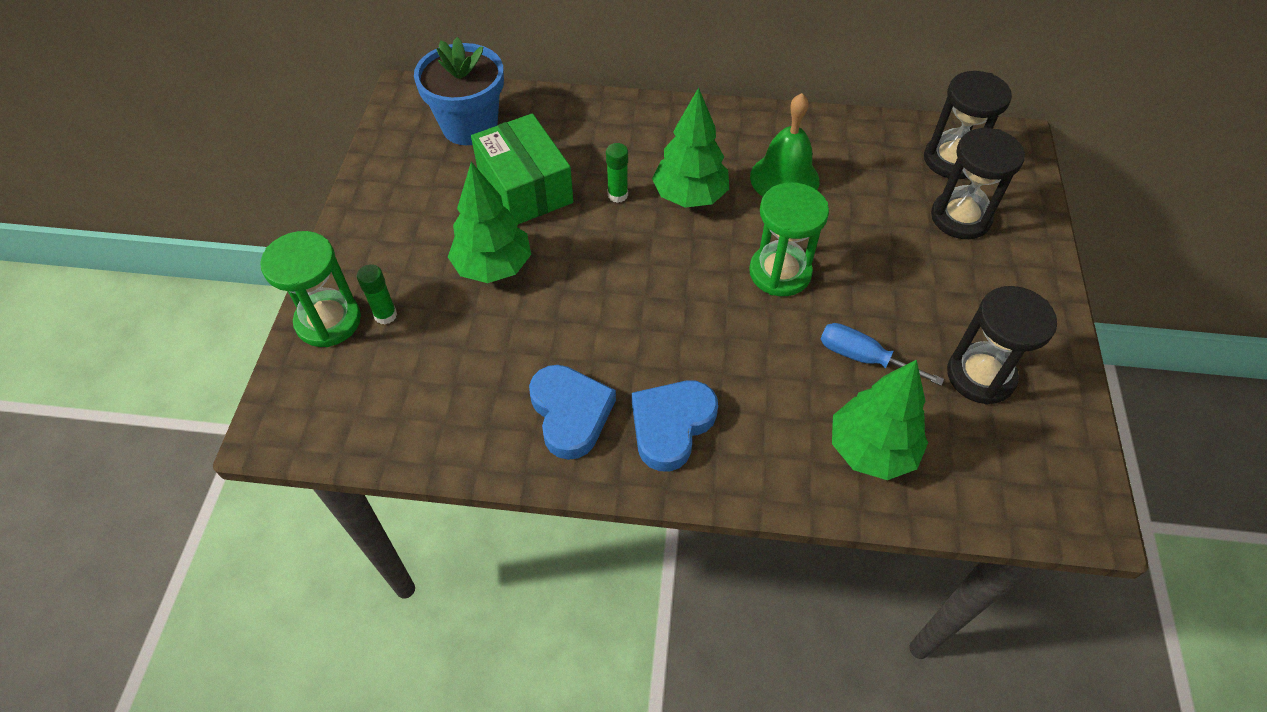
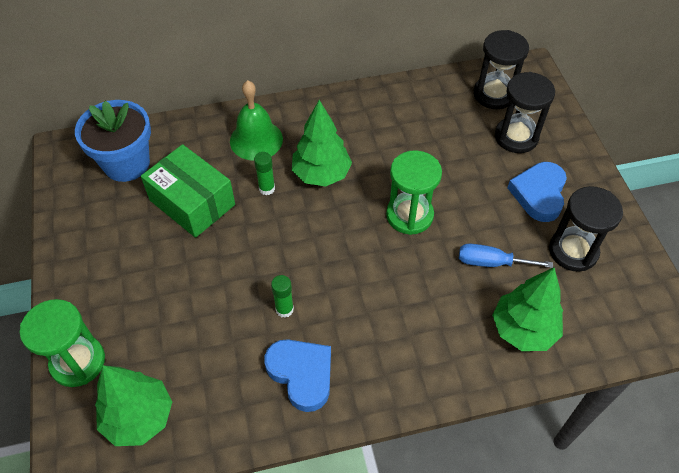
camera: 20 degrees left, 0 degrees up
green glue stick [357,264,397,325] -> green glue stick moved to [271,275,294,318]
green tree [448,162,531,283] -> green tree moved to [95,365,172,446]
blue heart [632,381,718,472] -> blue heart moved to [507,162,567,222]
green bell [750,93,820,197] -> green bell moved to [230,80,283,161]

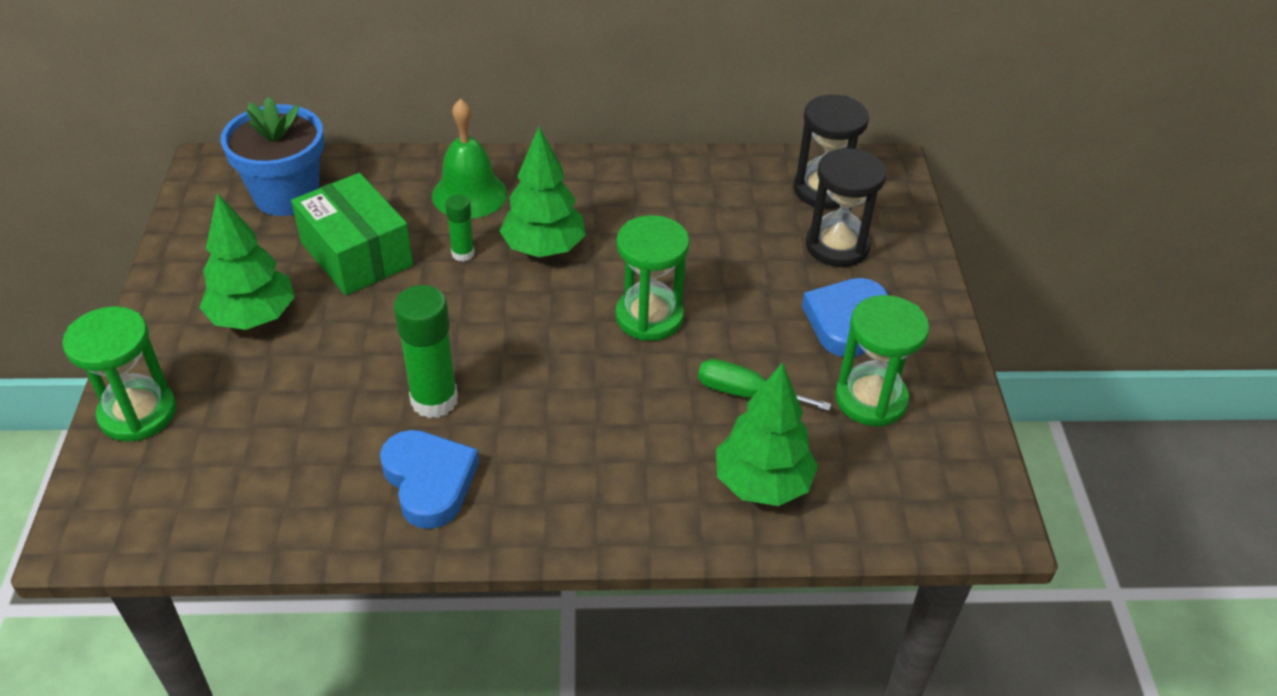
camera: 10 degrees right, 10 degrees down
green tree [95,365,172,446] -> green tree moved to [199,193,295,330]
green glue stick [271,275,294,318] -> green glue stick [394,285,458,418], size x1.82
blue screwdriver [459,243,553,268] -> green screwdriver [698,359,831,411]
black hourglass [549,186,623,272] -> green hourglass [835,295,929,427]

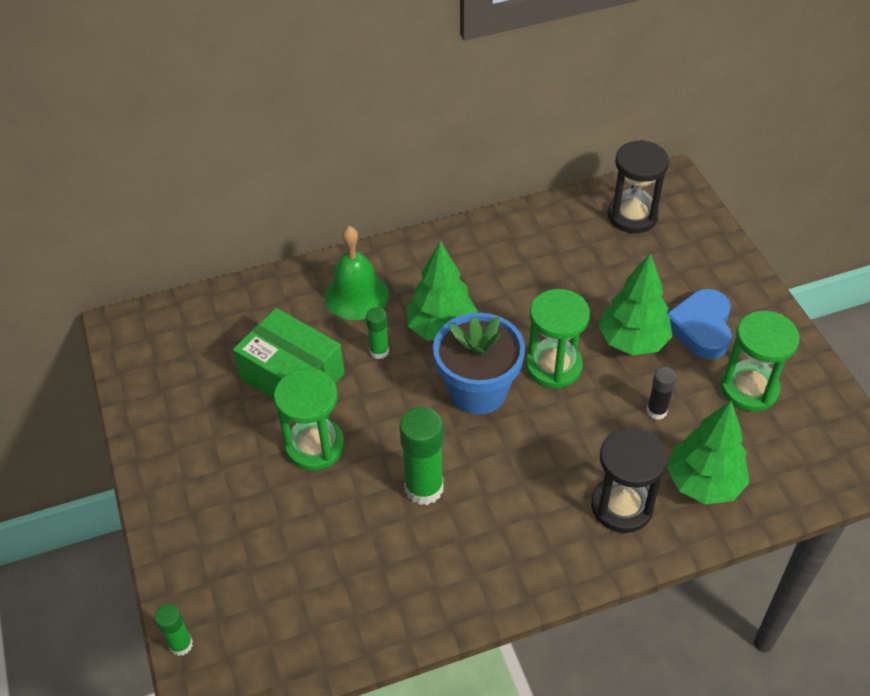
camera: 15 degrees left, 5 degrees up
green hourglass [62,306,176,442] -> green hourglass moved to [274,368,345,471]
green tree [199,193,295,330] -> green tree moved to [598,254,672,355]
blue flower pot [221,97,324,216] -> blue flower pot moved to [433,312,525,415]
blue heart [380,430,479,529] -> none
green screwdriver [698,359,831,411] -> black glue stick [647,367,677,420]
black hourglass [806,148,886,267] -> black hourglass moved to [591,427,667,533]
none -> green glue stick [154,604,193,656]

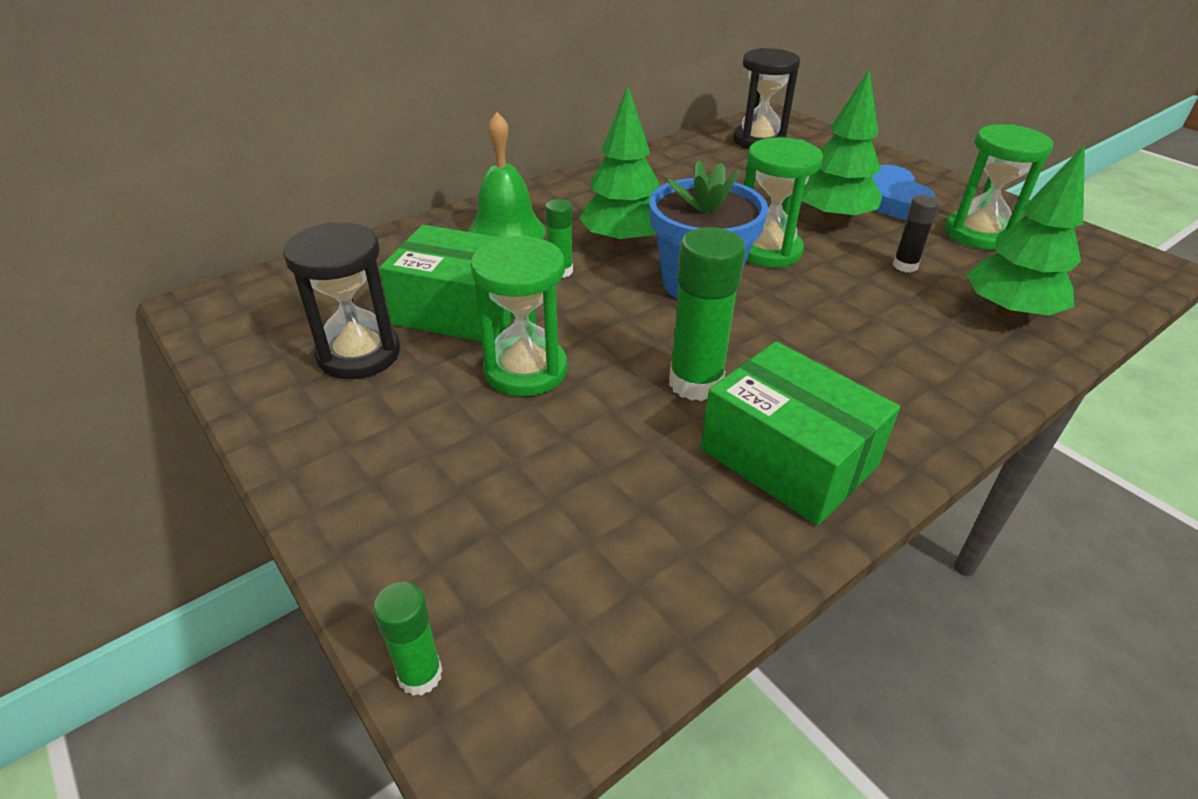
camera: 20 degrees left, 10 degrees down
black hourglass [591,427,667,533] -> black hourglass moved to [283,222,400,379]
none -> green box [701,341,900,525]

